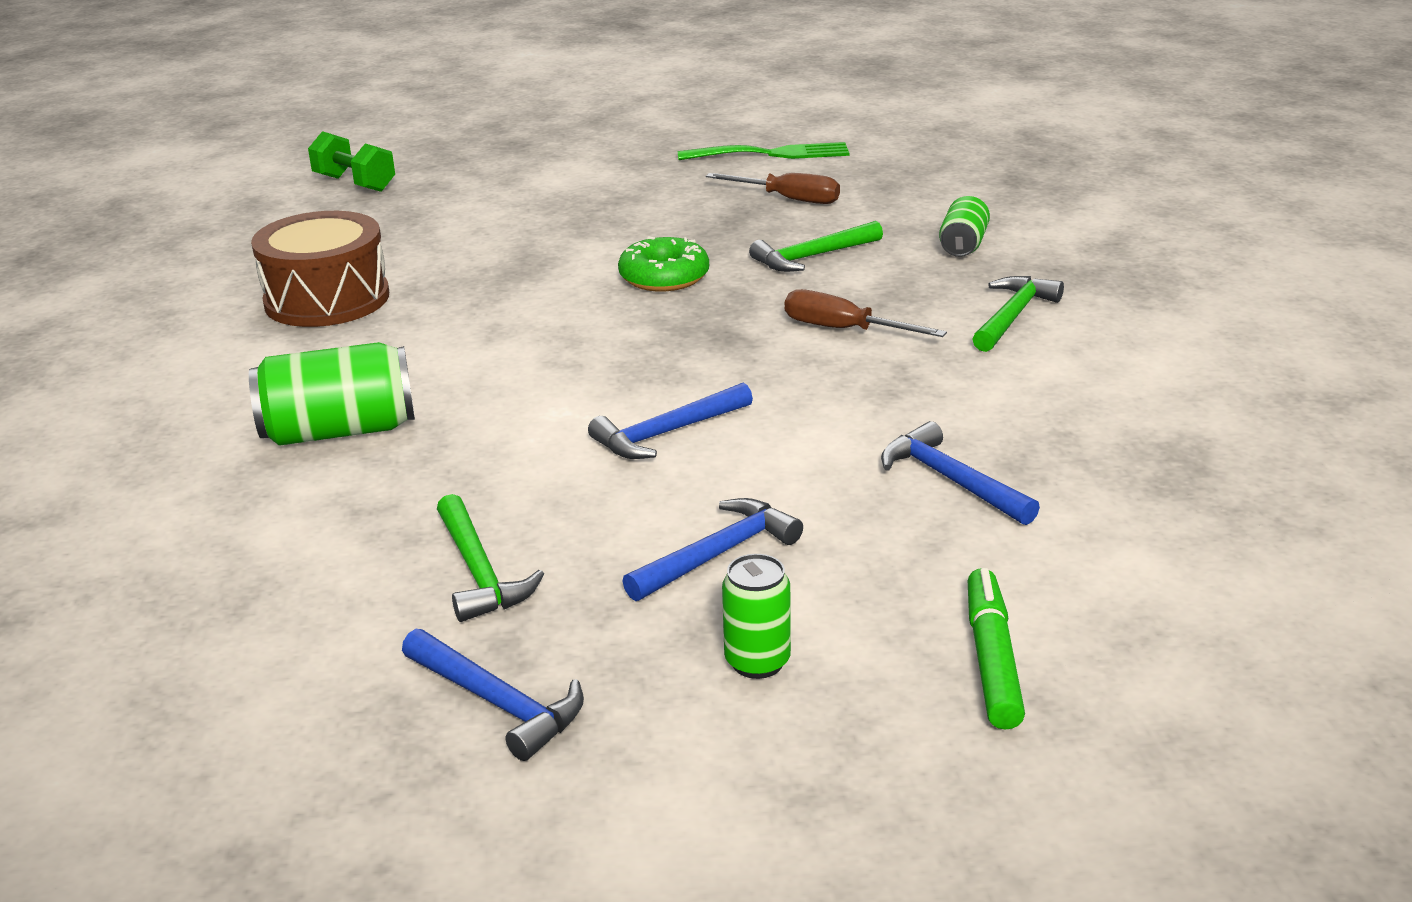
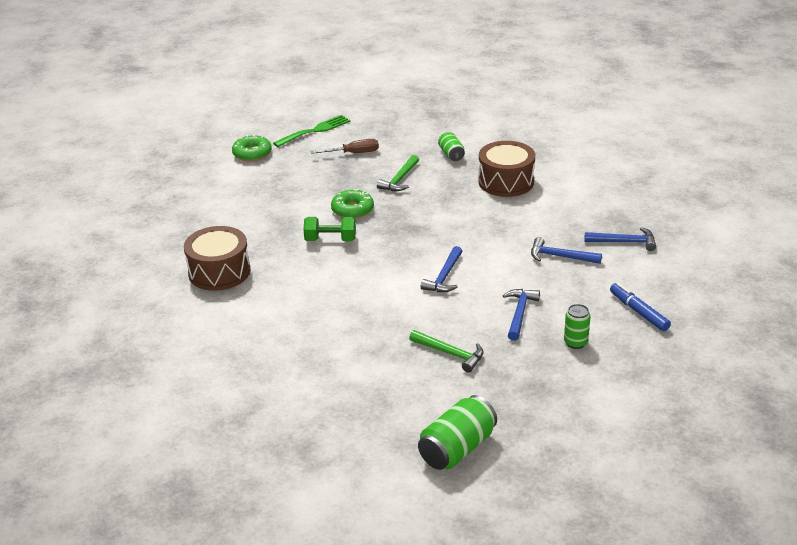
camera: 35 degrees left, 5 degrees up
green can [249,342,415,446] -> green can moved to [418,395,497,470]
green dumbbell [308,131,395,192] -> green dumbbell moved to [303,217,356,241]
blue hammer [402,629,584,761] -> blue hammer moved to [585,227,656,251]
brown screwdriver [785,289,947,337] -> none
green marker [968,568,1025,730] -> blue marker [610,283,671,331]
green hammer [973,276,1064,352] -> brown drum [478,141,535,197]
none -> green donut [232,135,272,161]

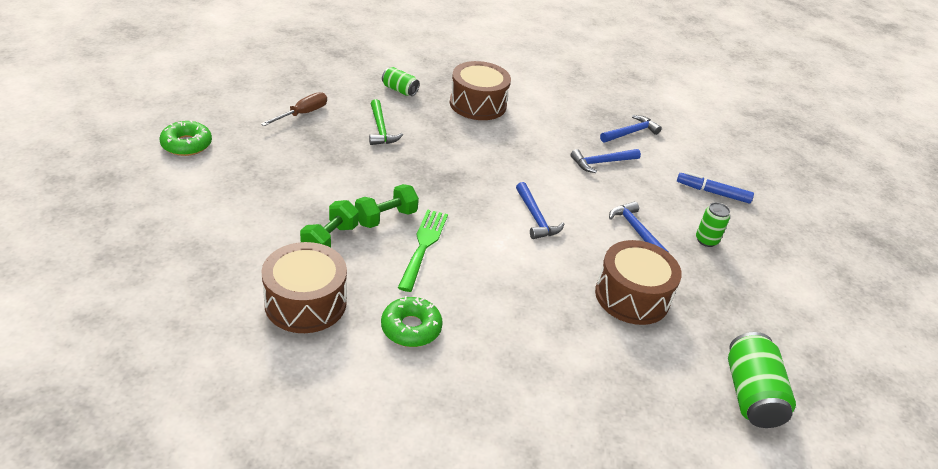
camera: 45 degrees left, 5 degrees up
green fork [273,115,351,147] -> green fork moved to [398,209,448,292]
green donut [331,189,374,219] -> green donut moved to [381,296,443,347]
green hammer [409,330,484,373] -> brown drum [595,240,682,325]
none -> green dumbbell [300,200,359,248]

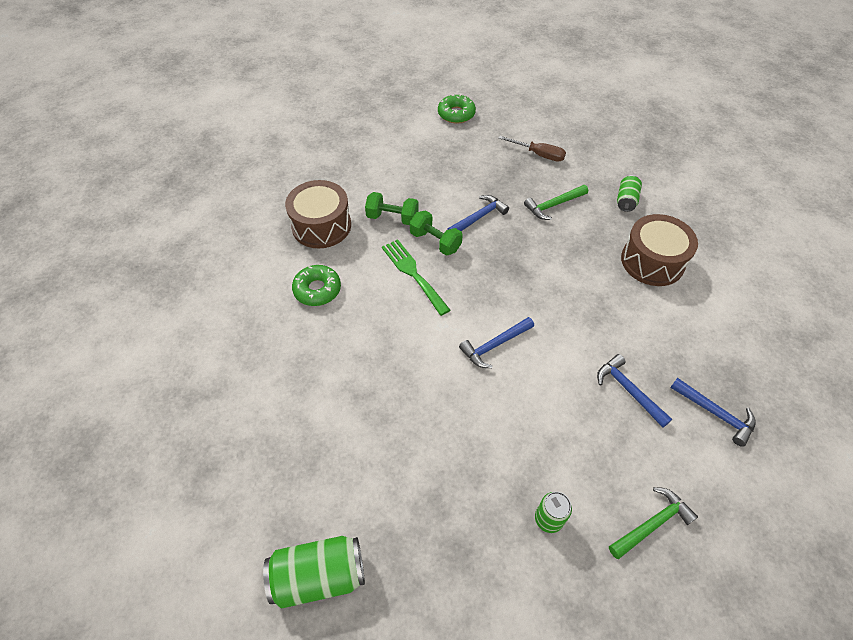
camera: 80 degrees right, 15 degrees up
green fork [398,209,448,292] -> green fork turned 120 degrees counterclockwise [382,239,450,316]
brown drum [595,240,682,325] -> none
blue hammer [609,201,669,253] -> blue hammer moved to [447,195,509,231]
blue marker [677,171,754,204] -> green hammer [609,487,698,559]

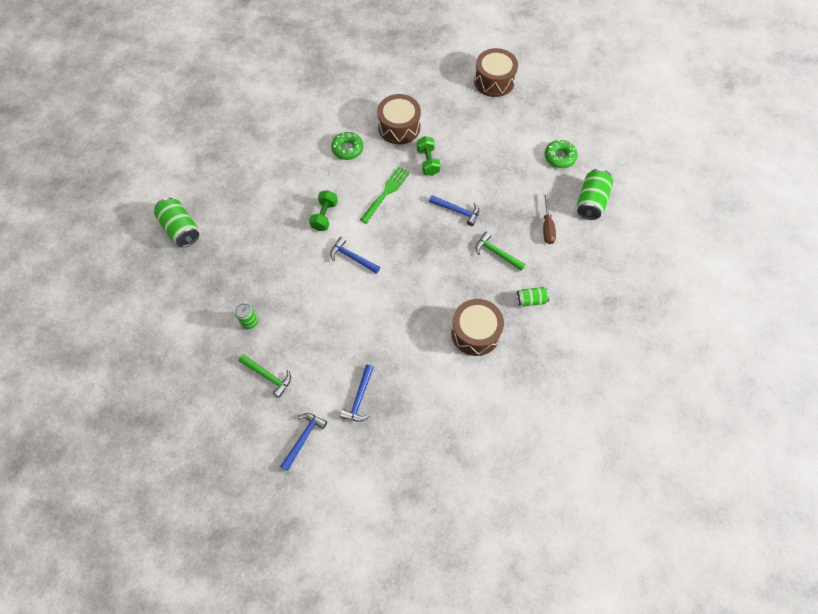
camera: 65 degrees right, 10 degrees up
green dumbbell [410,210,463,255] -> green dumbbell moved to [309,190,338,231]
blue hammer [597,354,672,428] -> blue hammer moved to [280,413,327,471]
none -> brown drum [474,48,518,97]
none -> green can [577,169,613,220]

